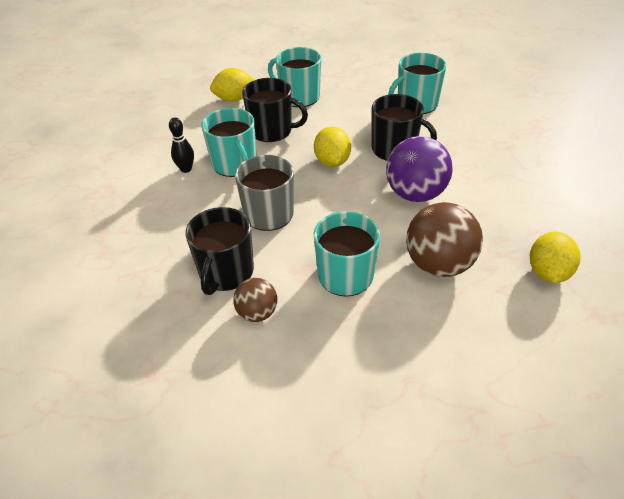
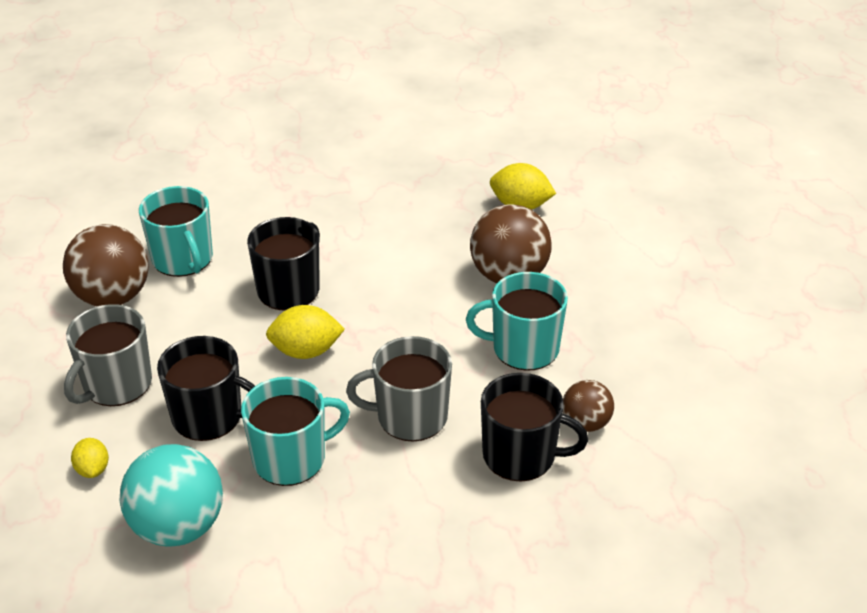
camera: 90 degrees left, 5 degrees down
black bowling pin [169,117,194,173] -> none
yellow lemon [210,68,255,102] -> yellow lemon [71,438,109,478], size x0.61
black mug [242,78,308,142] -> black mug turned 90 degrees clockwise [157,336,255,441]
turquoise mug [268,47,321,107] -> grey mug [64,304,152,406]
purple ball [386,136,453,202] -> none
none -> brown ball [63,224,149,306]
none -> turquoise ball [120,444,223,547]

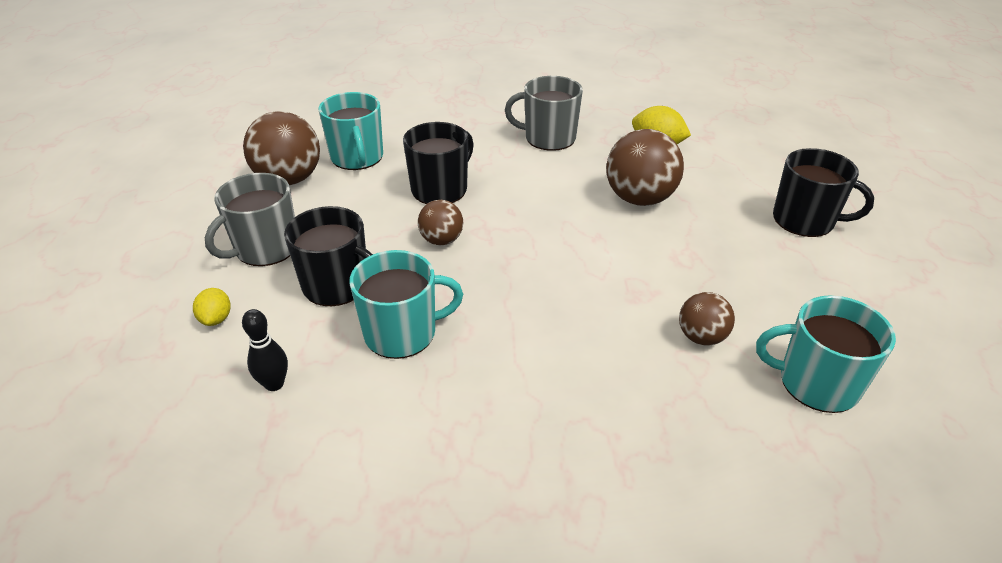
camera: 10 degrees right, 0 degrees up
turquoise ball [120,444,223,547] -> black bowling pin [242,309,288,391]
yellow lemon [266,305,345,359] -> brown ball [418,200,463,245]
grey mug [346,336,452,442] -> grey mug moved to [505,76,583,151]
turquoise mug [466,272,568,371] -> turquoise mug moved to [756,295,896,413]
black mug [481,373,588,482] -> black mug moved to [773,148,874,237]

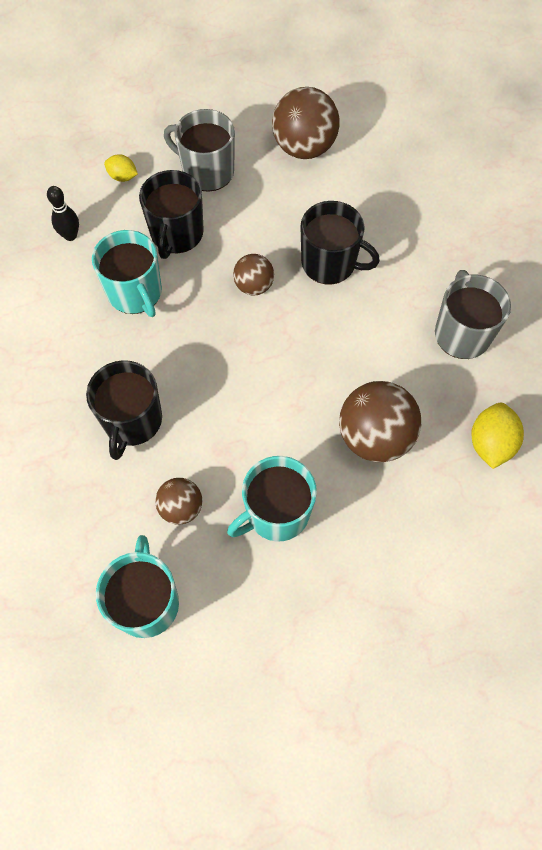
camera: 75 degrees right, 25 degrees up
yellow lemon [193,288,231,326] -> yellow lemon turned 45 degrees clockwise [104,154,138,182]
turquoise mug [319,92,383,170] -> turquoise mug moved to [227,456,317,541]
black mug [773,148,874,237] -> black mug moved to [86,360,162,460]

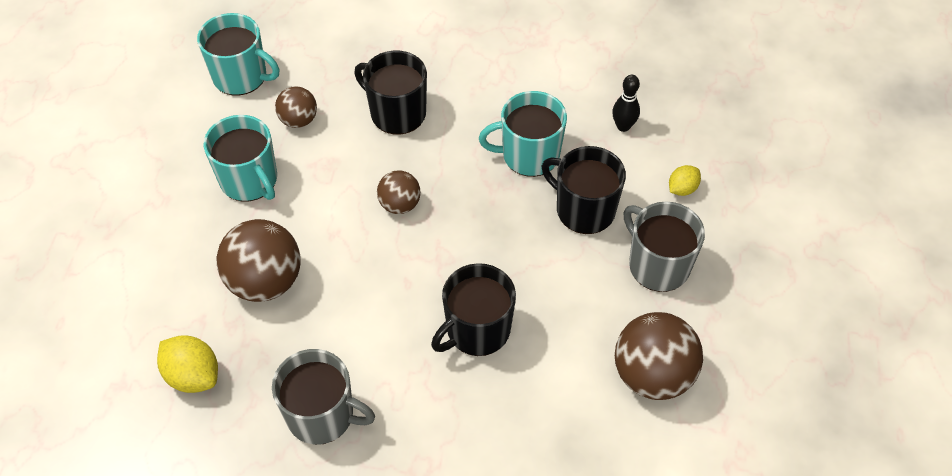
camera: 115 degrees right, 10 degrees down
grey mug [164,109,235,192] -> grey mug turned 90 degrees counterclockwise [624,202,705,292]
turquoise mug [227,456,317,541] -> turquoise mug turned 150 degrees clockwise [204,115,277,202]
brown ball [233,254,274,295] -> brown ball moved to [377,170,421,214]

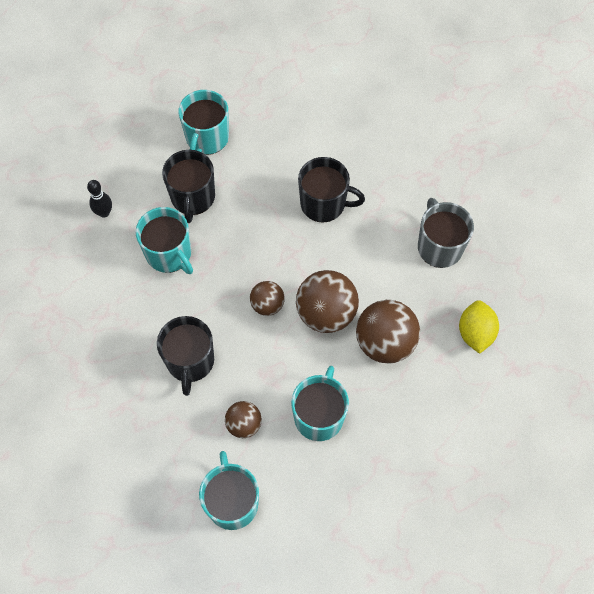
camera: 125 degrees left, 10 degrees up
brown ball [615,312,703,400] -> brown ball moved to [296,270,359,333]
grey mug [624,202,705,292] -> turquoise mug [178,90,229,155]
yellow lemon [669,165,701,196] -> none

